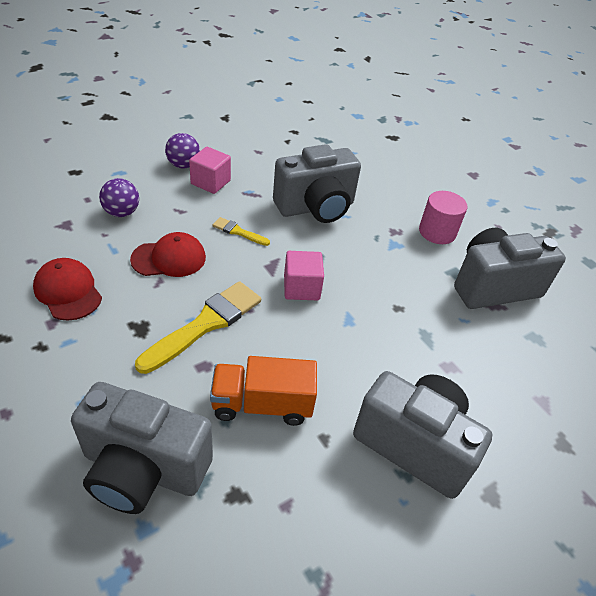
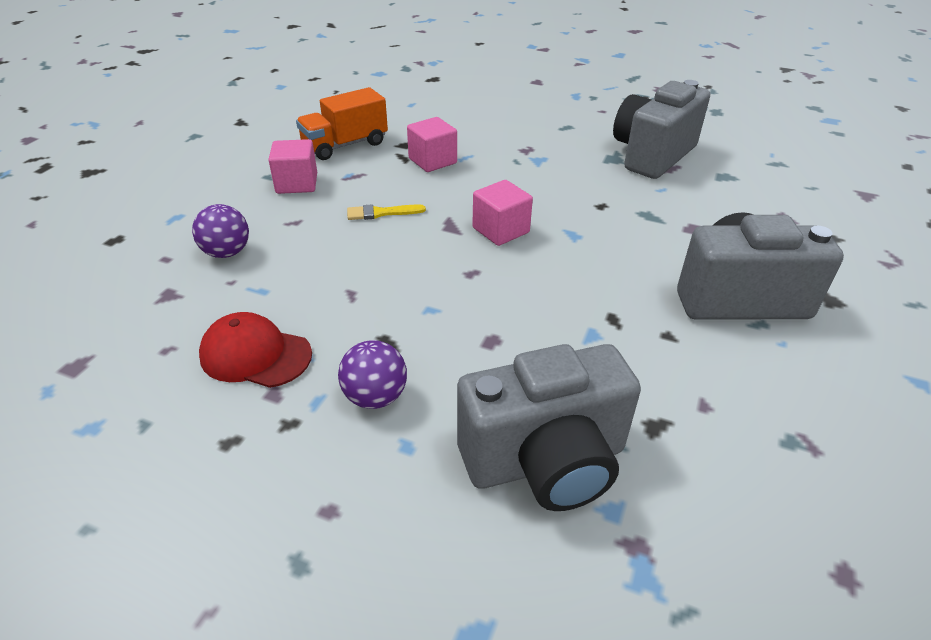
camera: 30 degrees left, 5 degrees down
red cap [130,232,206,277] -> none
yellow brush [135,281,261,374] -> none
purple ball [165,133,200,169] -> purple ball moved to [338,340,407,409]
orange truck [210,356,317,426] -> orange truck moved to [296,87,388,160]
grey camera [273,144,361,223] -> pink cube [407,117,457,172]
pink cylinder [419,191,467,244] -> none

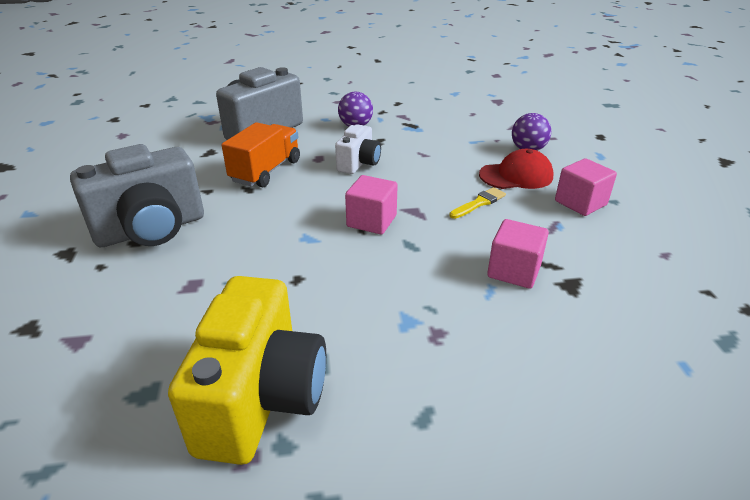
camera: 150 degrees right, 5 degrees down
red cap [199,312,312,388] -> red cap moved to [479,149,554,189]
orange truck [296,87,388,160] -> orange truck moved to [222,122,300,187]
grey camera [613,80,710,179] -> yellow camera [168,276,326,465]
none -> white camera [335,124,381,174]

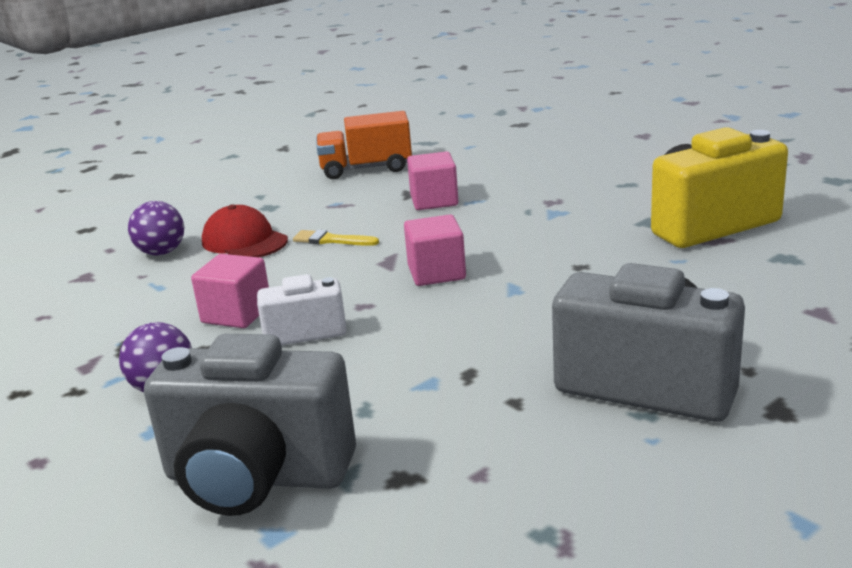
camera: 120 degrees left, 10 degrees down
orange truck [222,122,300,187] -> orange truck moved to [316,111,412,179]
pink cube [555,158,617,216] -> pink cube moved to [191,254,269,328]

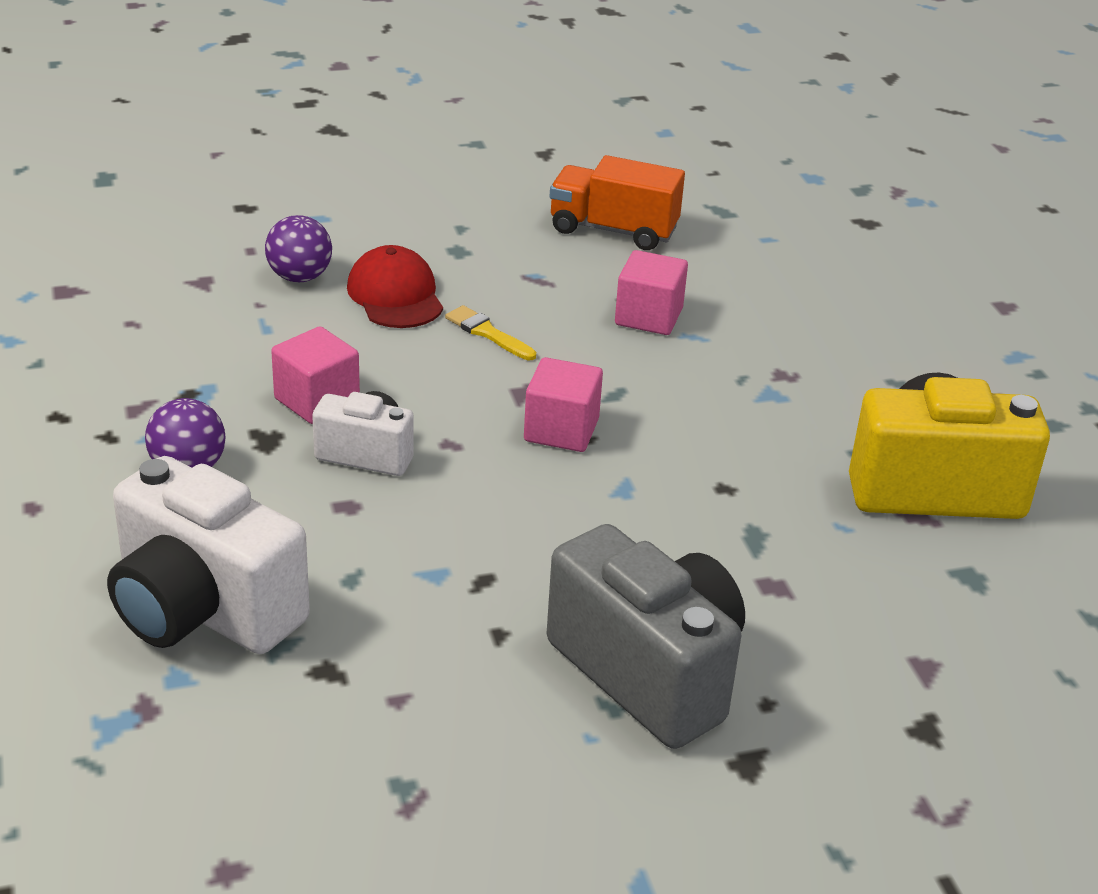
camera: 20 degrees right, 10 degrees up
grey camera [144,334,356,516] -> white camera [107,456,310,654]

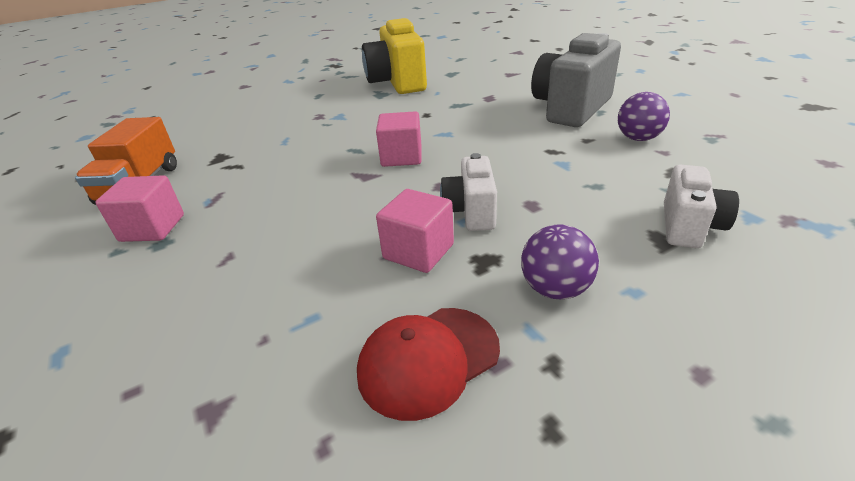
camera: 100 degrees left, 0 degrees up
white camera [107,456,310,654] -> white camera [664,164,739,248], size x0.55
purple ball [265,215,332,282] -> purple ball moved to [618,92,670,141]
red cap [347,245,443,328] -> red cap moved to [357,308,500,421]
yellow brush [445,305,536,360] -> none
pink cube [615,250,688,335] -> pink cube moved to [95,175,184,242]

